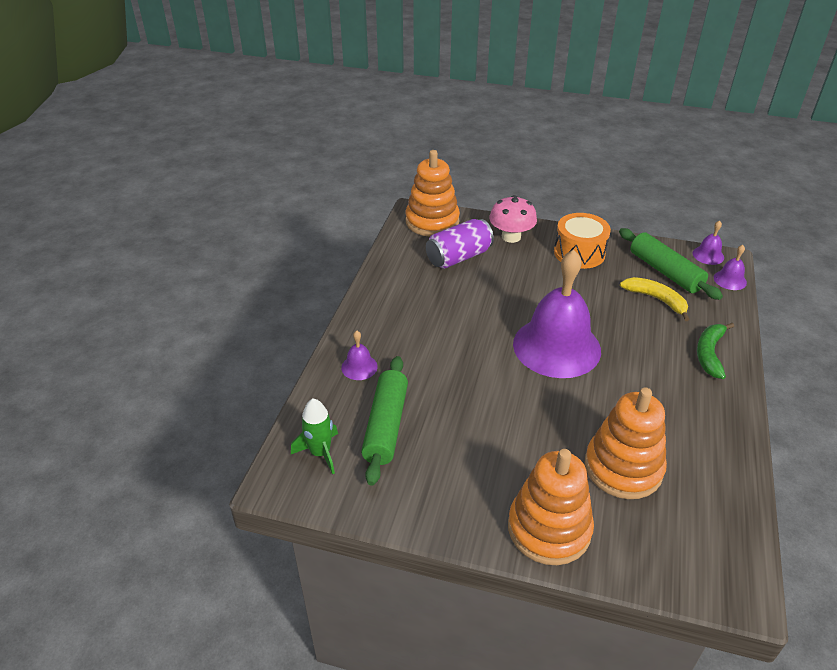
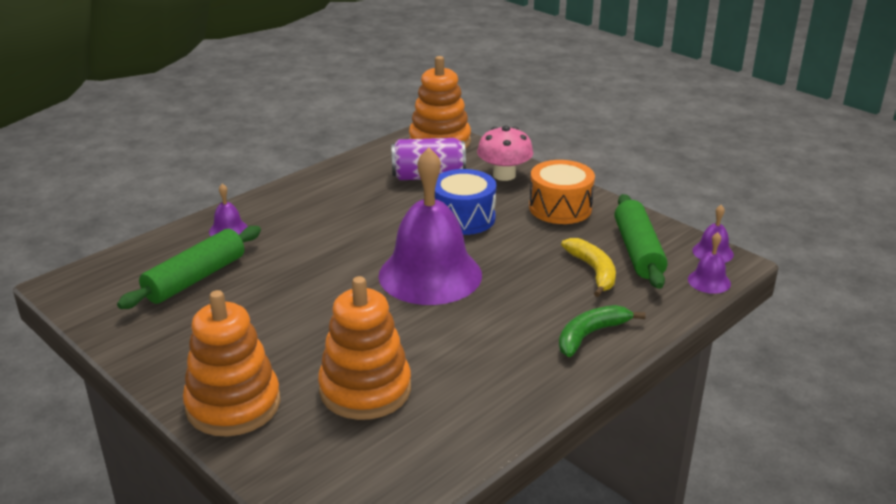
camera: 30 degrees right, 10 degrees down
green rocket [291,399,338,475] -> none
none -> blue drum [435,169,496,235]

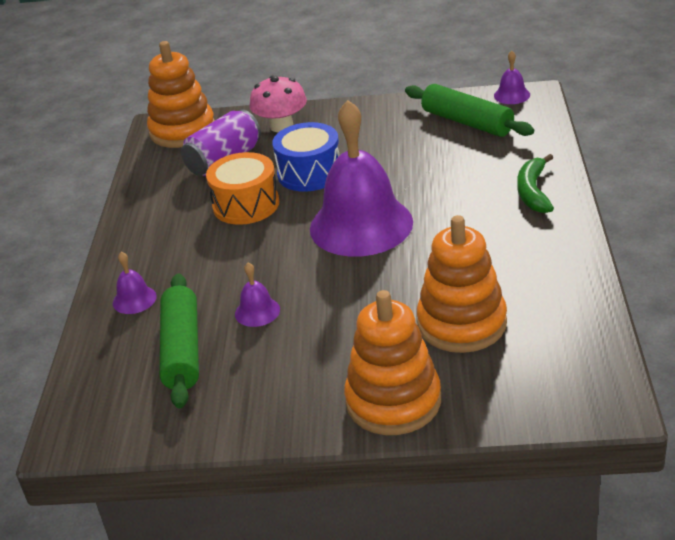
camera: 40 degrees left, 5 degrees up
orange drum [529,160,595,224] -> orange drum moved to [206,152,279,225]
yellow banana [561,238,616,297] -> none
purple bell [688,232,731,294] -> purple bell moved to [235,262,280,327]

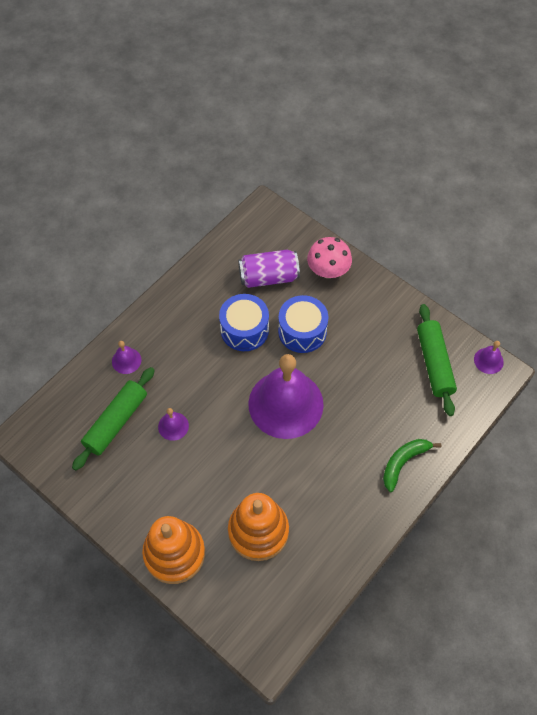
camera: 35 degrees right, 25 degrees up
orange stacking toy [147,41,215,148] -> none
orange drum [206,152,279,225] -> blue drum [219,294,269,351]

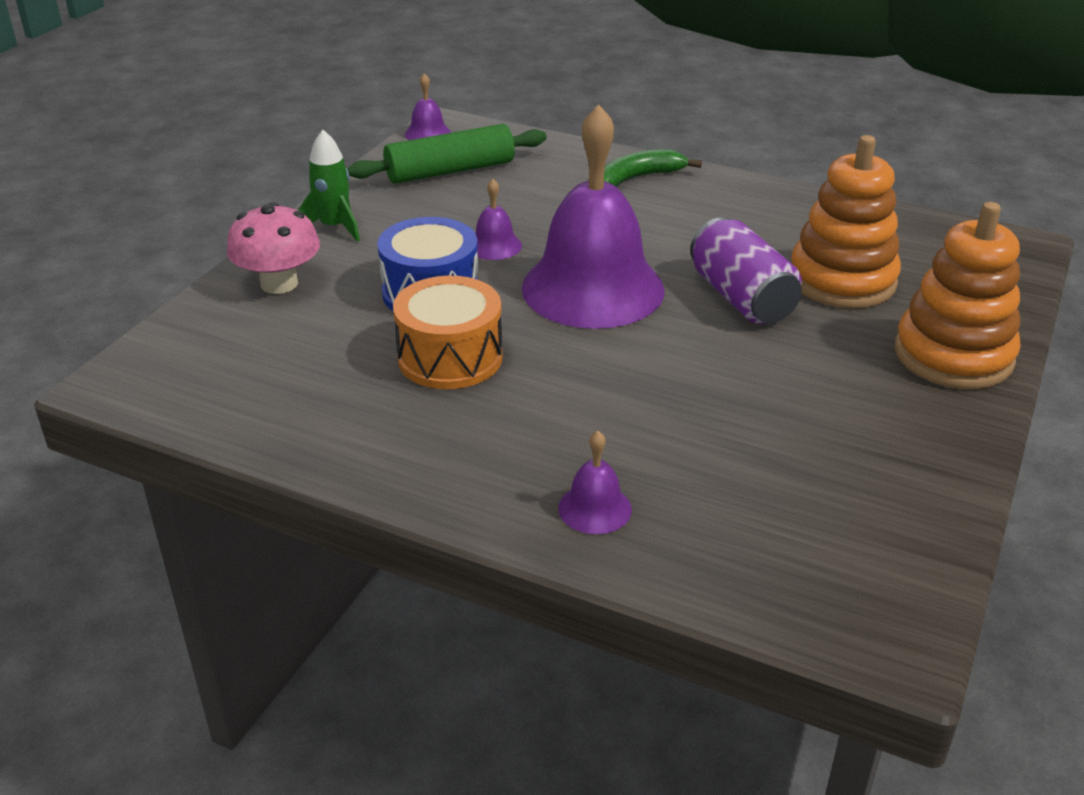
camera: 105 degrees left, 25 degrees down
green rolling pin [72,367,155,471] -> none
purple bell [158,408,189,441] -> purple bell moved to [476,179,522,260]
blue drum [219,294,269,351] -> orange drum [393,276,503,389]
purple can [238,249,300,288] -> purple can moved to [690,217,802,324]
green banana [383,439,441,492] -> green banana turned 120 degrees clockwise [604,149,702,187]
none -> green rocket [298,130,360,242]

